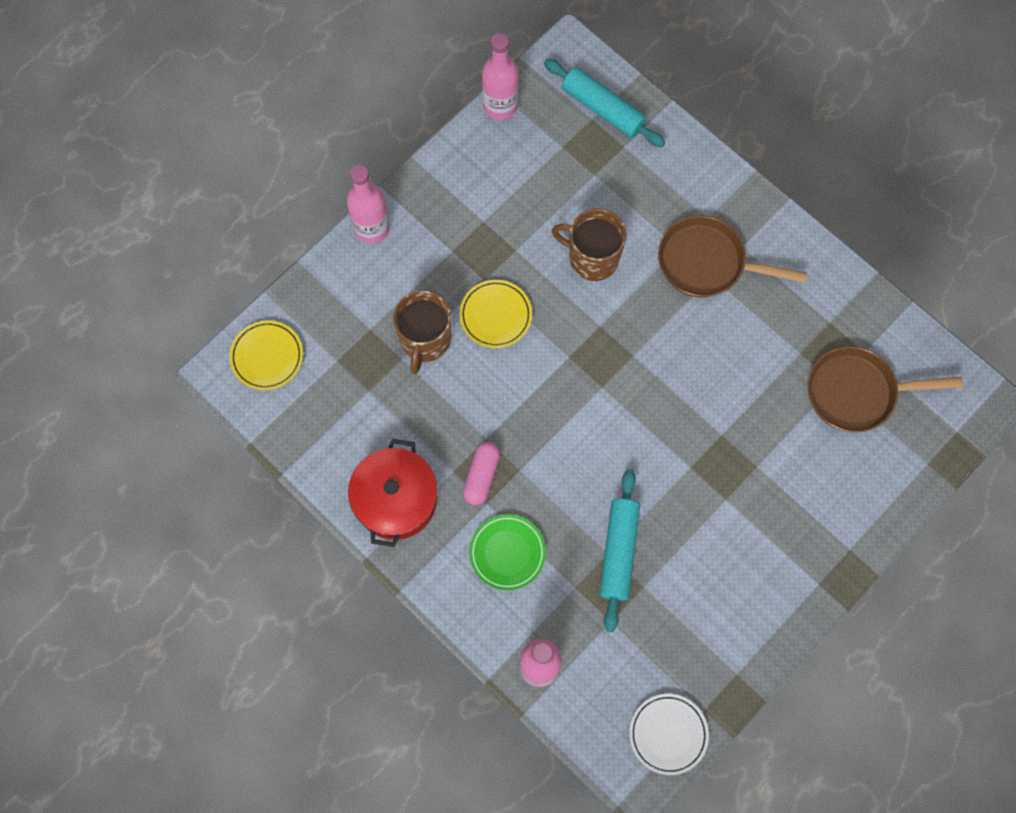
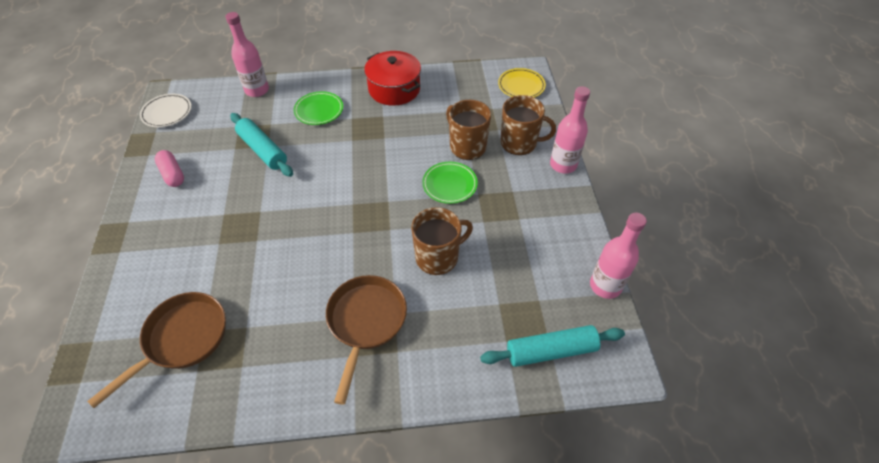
camera: 130 degrees right, 20 degrees down
yellow plate [460,280,532,348] -> green plate [422,162,478,204]
pink capsule [463,441,500,505] -> pink capsule moved to [155,150,184,187]
brown pan [658,215,807,297] -> brown pan turned 45 degrees counterclockwise [326,275,407,405]
none -> brown mug [500,95,556,155]

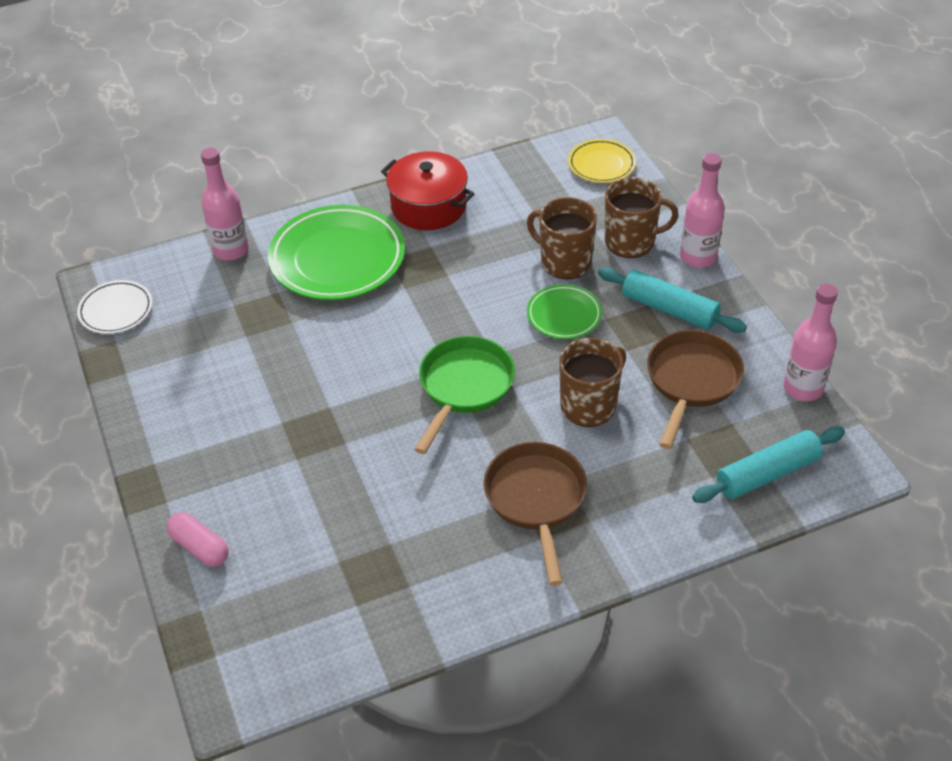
camera: 15 degrees left, 5 degrees down
brown pan [87,292,226,408] -> brown pan moved to [647,330,744,449]
pink capsule [155,150,184,187] -> pink capsule moved to [167,512,229,567]
turquoise rolling pin [230,113,293,177] -> turquoise rolling pin moved to [598,267,747,333]
green plate [293,91,343,125] -> green plate [268,205,405,300], size x1.90
none -> green pan [414,336,515,454]

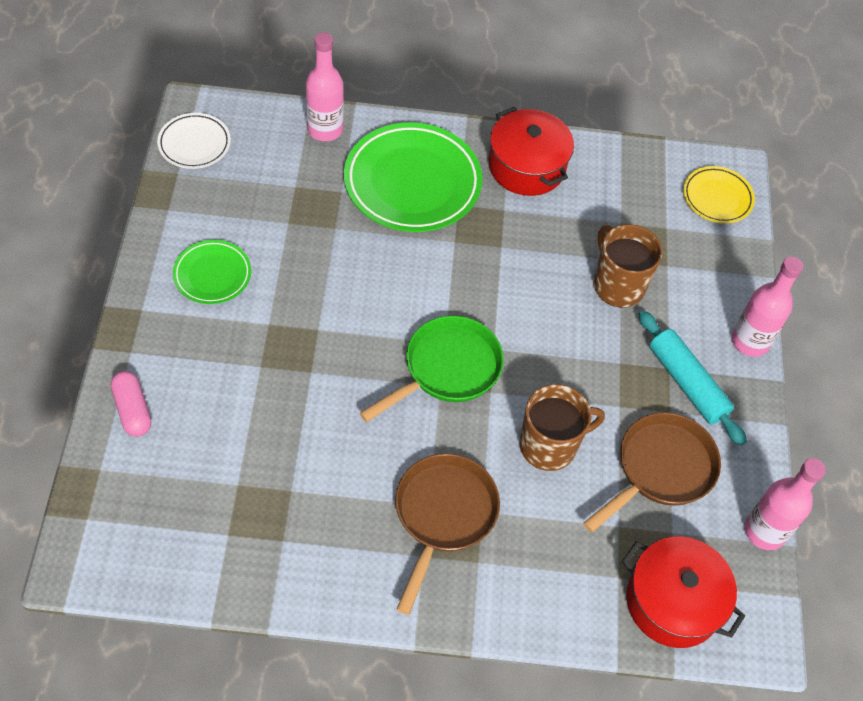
camera: 20 degrees right, 10 degrees up
green plate [527,284,602,339] -> green plate moved to [173,240,251,304]
brown mug [605,177,679,258] -> none
turquoise rolling pin [692,427,845,503] -> red pot [622,537,745,648]

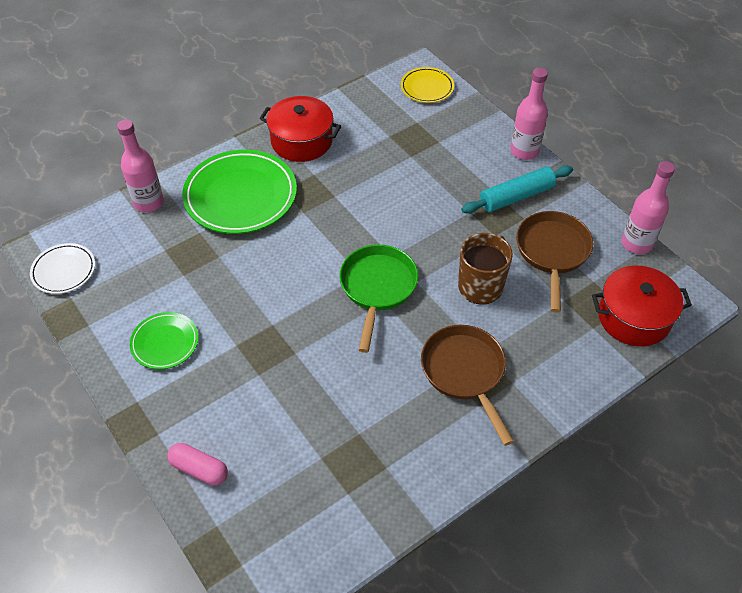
camera: 35 degrees left, 5 degrees down
brown mug [594,224,663,308] -> none
turquoise rolling pin [638,310,747,446] -> turquoise rolling pin turned 45 degrees counterclockwise [461,165,573,214]

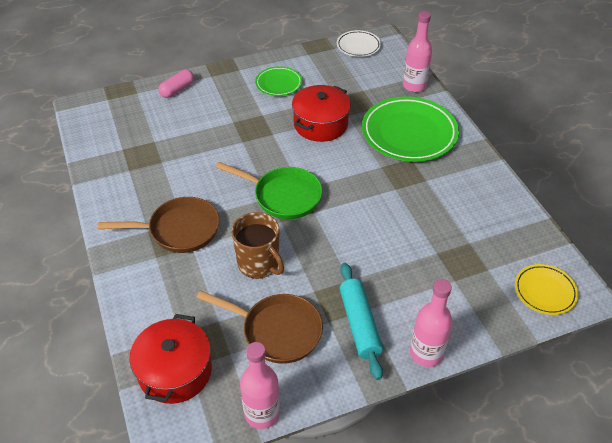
camera: 105 degrees right, 5 degrees down
red pot [259,96,341,162] -> red pot moved to [292,85,351,142]

